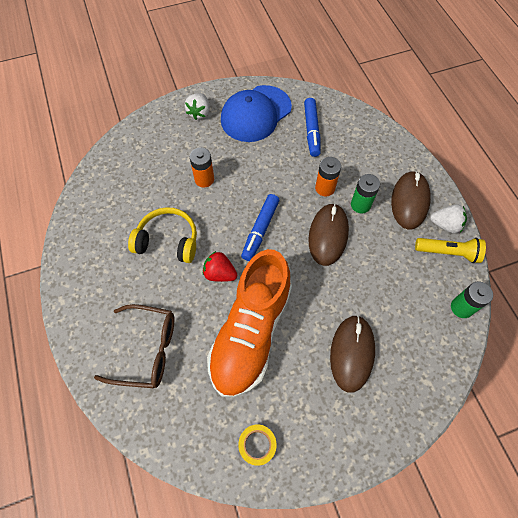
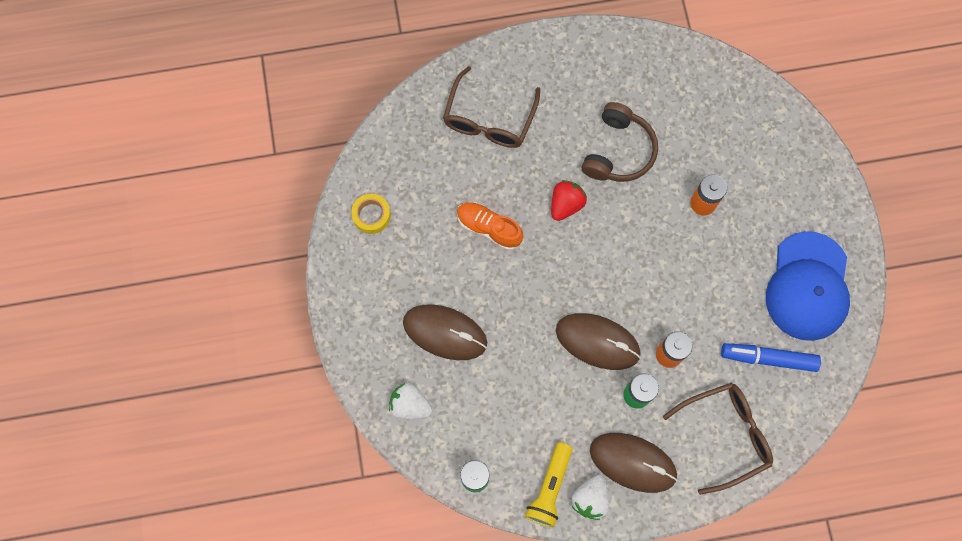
camera: 100 degrees right, 10 degrees up
yellow headphones [128,207,197,263] -> brown headphones [582,102,658,182]
white strawberry [185,93,210,120] -> white strawberry moved to [389,383,432,419]
orange shoe [207,249,292,397] -> orange shoe [457,202,523,251], size x0.46
blue cap [221,85,292,142] -> blue cap turned 135 degrees counterclockwise [766,231,850,341]
blue marker [241,194,279,261] -> none
none -> brown glasses [663,382,773,495]

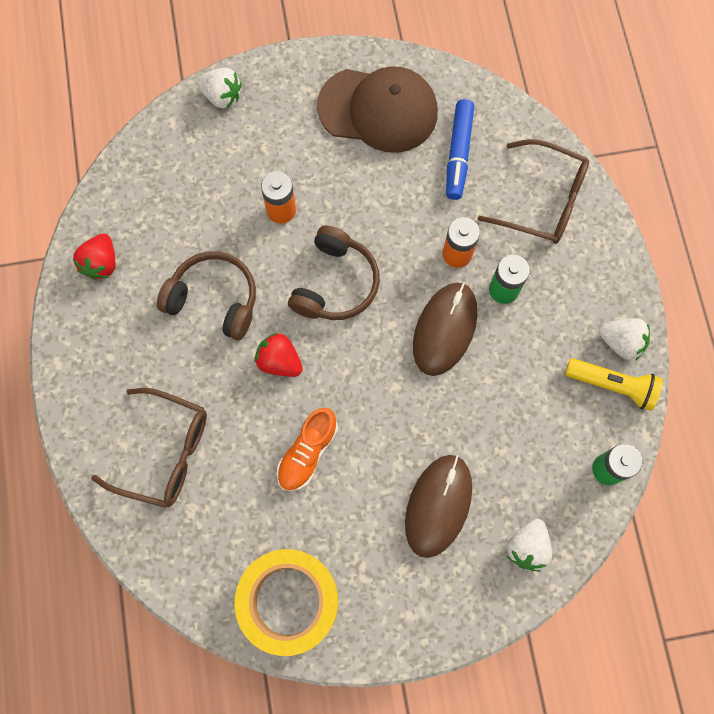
camera: 90 degrees left, 0 degrees up
yellow tape [351,194,391,234] -> yellow tape [235,549,338,656], size x2.06
brown mouse [590,433,678,493] -> none
brown glasses [663,382,773,495] -> brown glasses turned 135 degrees clockwise [478,139,589,244]
blue cap [766,231,850,341] -> brown cap [317,66,438,153]
none -> red strawberry [73,233,116,280]
none -> white strawberry [197,68,242,108]
none -> brown headphones [288,225,380,320]

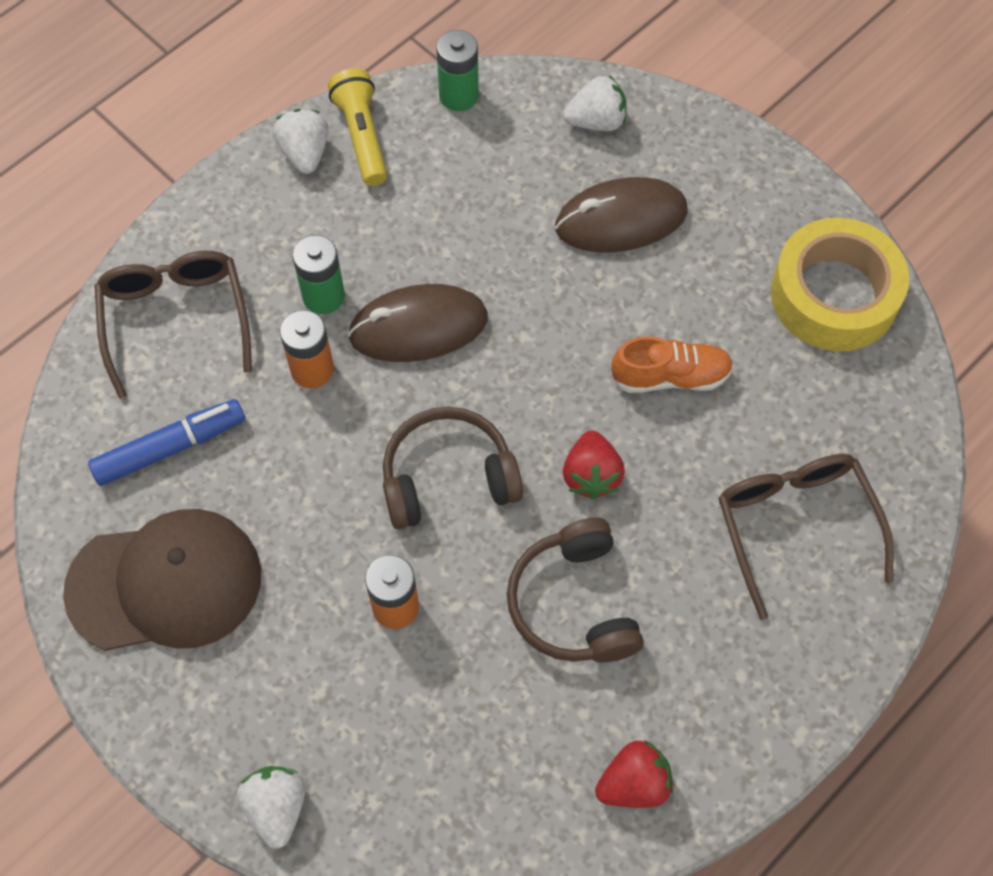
camera: 125 degrees left, 10 degrees down
brown cap [317,66,438,153] -> brown cap turned 105 degrees clockwise [63,509,261,651]

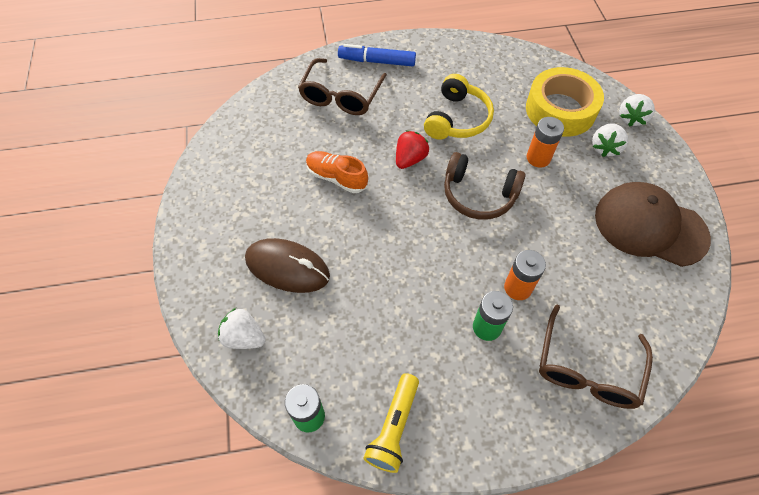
camera: 145 degrees left, 5 degrees down
blue marker [88,399,245,486] -> blue marker moved to [338,44,416,66]
white strawberry [273,109,329,174] -> white strawberry moved to [592,123,628,157]
brown mouse [348,284,488,362] -> none
brown headphones [507,518,644,662] -> yellow headphones [424,74,494,140]
red strawberry [595,741,673,808] -> none
yellow tape [771,218,909,351] -> yellow tape moved to [526,67,604,137]

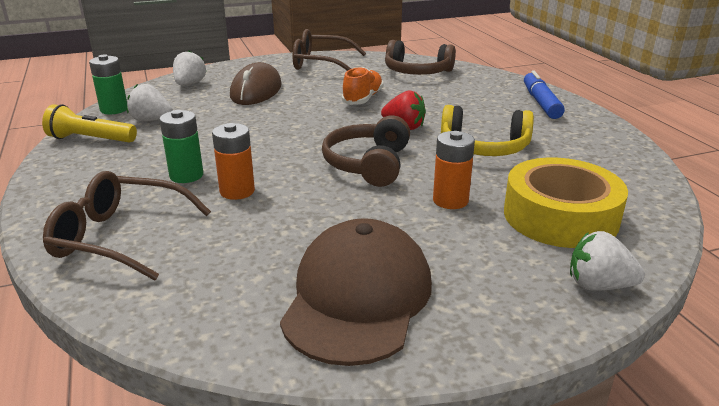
camera: 80 degrees right, 30 degrees down
brown glasses [298,58,387,115] -> brown glasses moved to [293,29,366,71]
white strawberry [592,123,628,157] -> white strawberry moved to [127,84,173,121]
none -> brown headphones [385,40,456,75]

